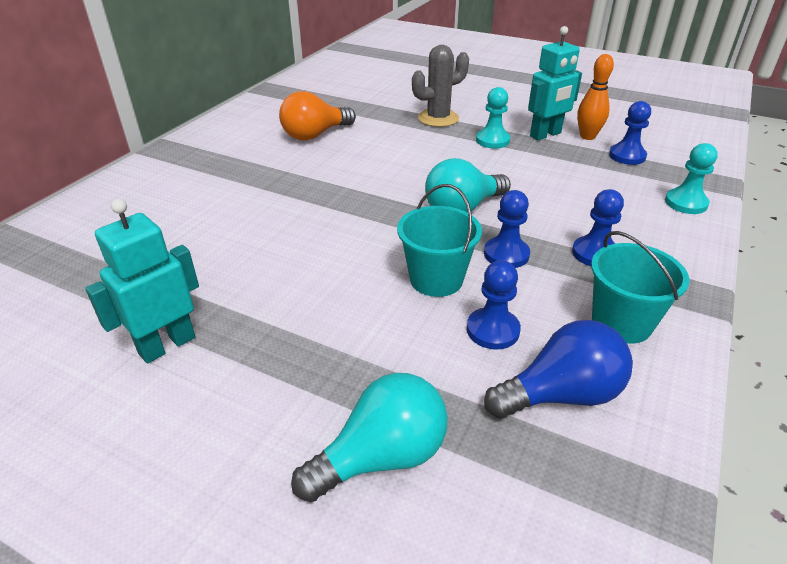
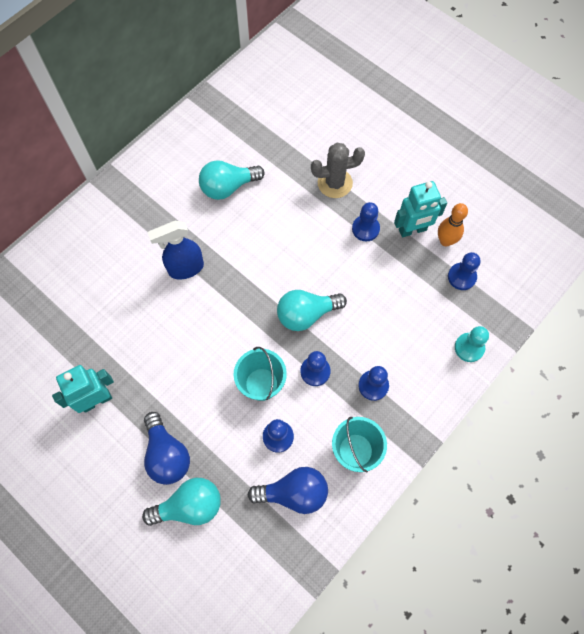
camera: 15 degrees right, 30 degrees up
orange light bulb [279,91,356,140] -> turquoise light bulb [199,160,265,200]
turquoise pawn [476,87,510,149] -> blue pawn [352,202,380,241]
none -> blue light bulb [144,412,190,485]
none -> blue spray bottle [147,221,204,279]

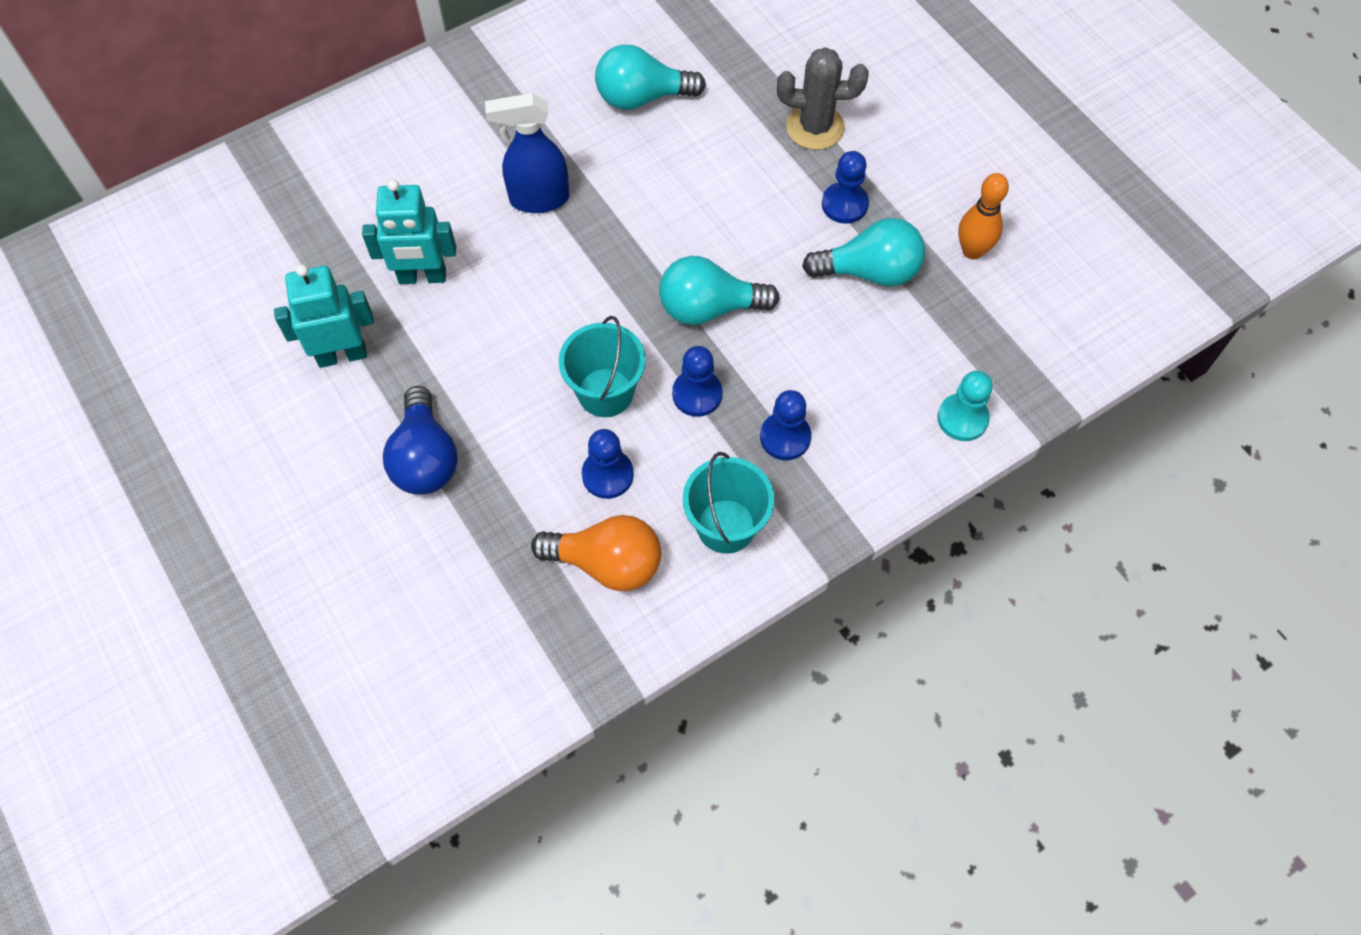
camera: 15 degrees right, 5 degrees down
turquoise light bulb [142,478,221,526] -> turquoise light bulb moved to [802,218,925,286]
blue light bulb [248,467,328,514] -> orange light bulb [531,515,661,591]
turquoise robot [394,181,447,237] -> turquoise robot moved to [362,179,456,284]
blue pawn [448,252,480,290] -> none

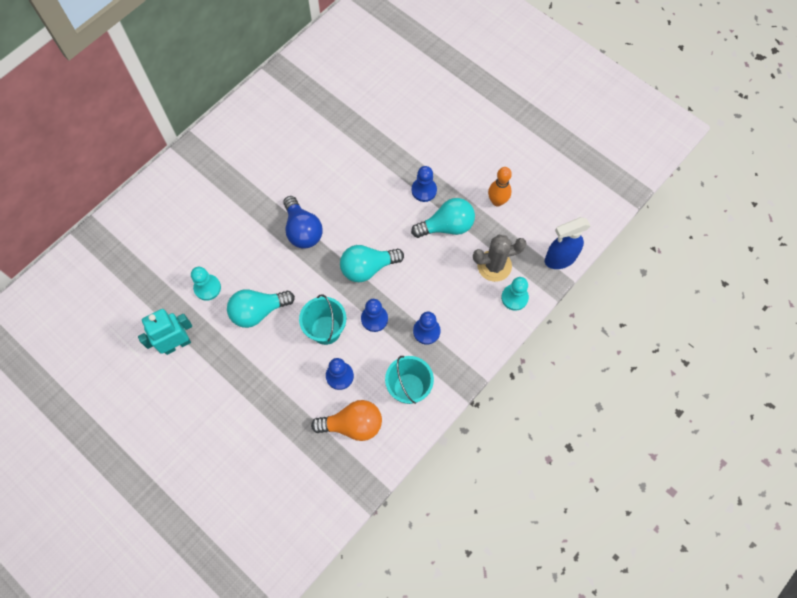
camera: 15 degrees left, 5 degrees up
turquoise robot [362,179,456,284] -> turquoise pawn [191,267,221,301]
blue light bulb [383,386,457,495] -> blue light bulb moved to [283,196,323,249]
blue spray bottle [485,93,569,213] -> blue spray bottle moved to [545,217,591,269]
turquoise light bulb [595,44,706,110] -> turquoise light bulb moved to [227,289,295,328]
grey cactus [777,47,869,150] -> grey cactus moved to [473,235,527,282]

